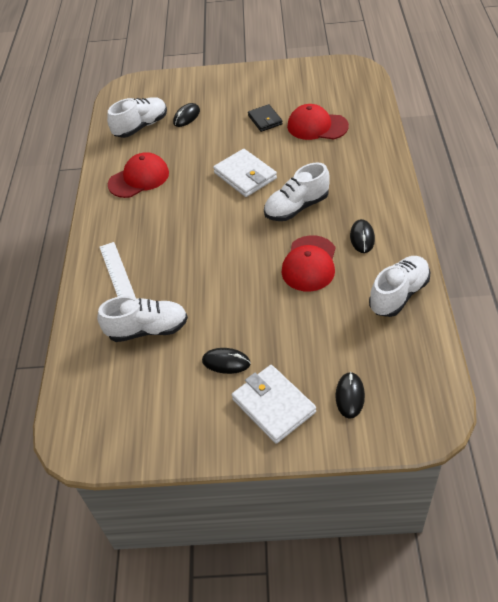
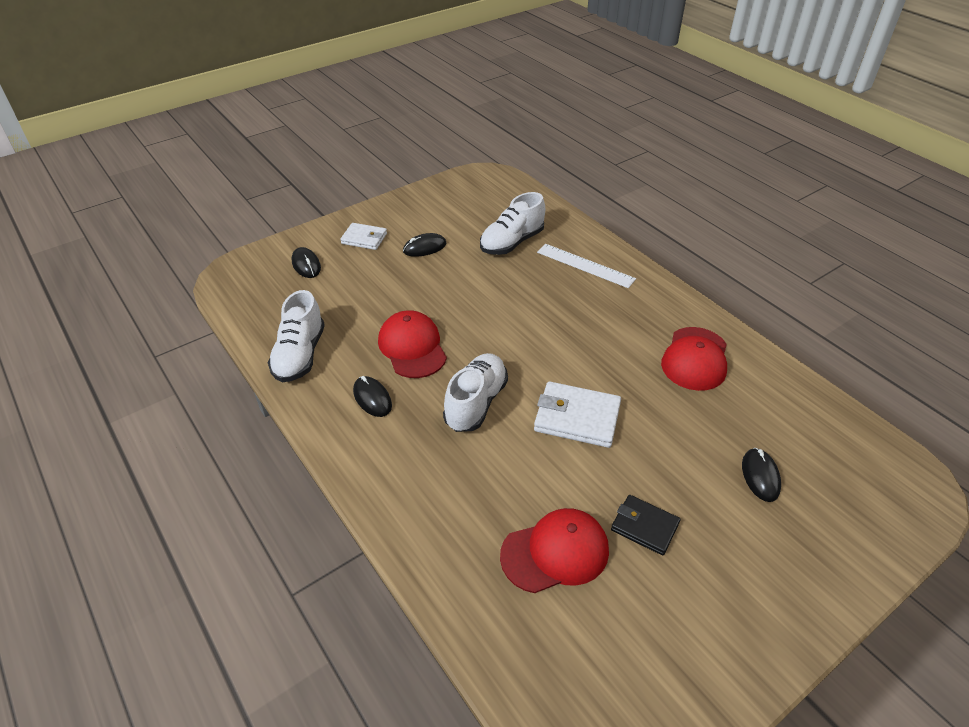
camera: 140 degrees right, 5 degrees down
white shoe [107,97,167,138] -> none
white wallet [232,365,316,444] -> white wallet [340,223,387,250], size x0.64

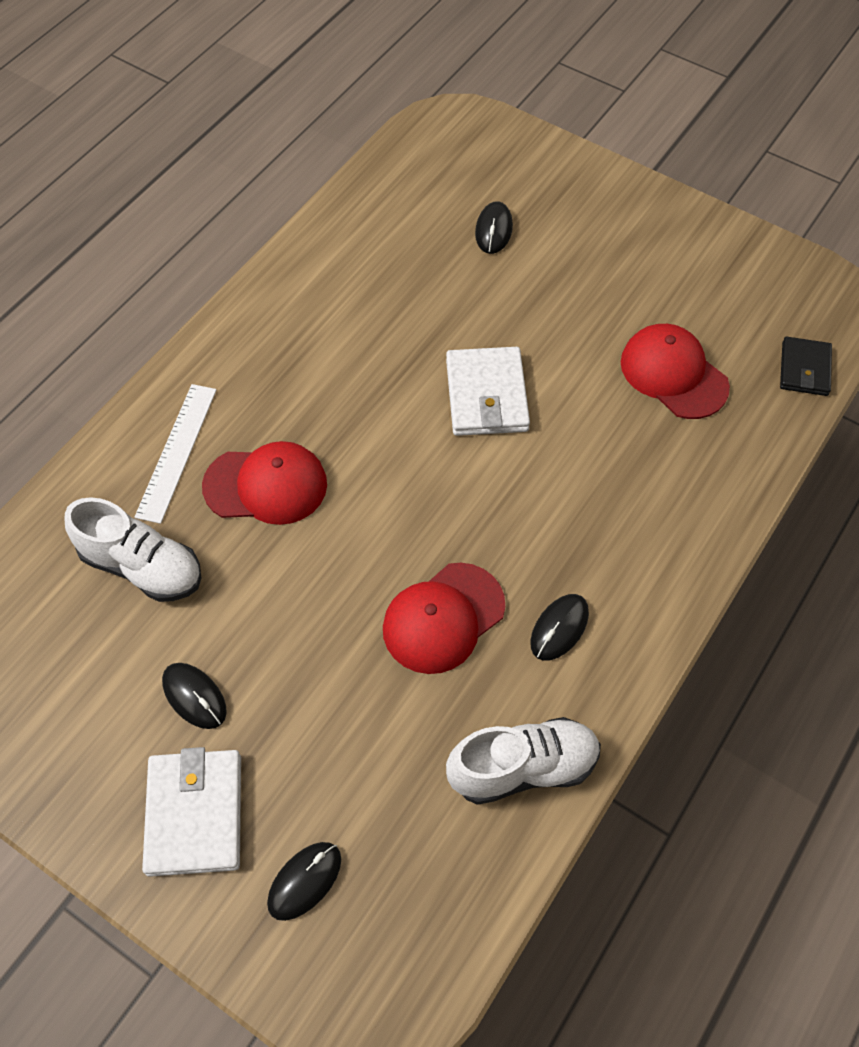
camera: 110 degrees left, 15 degrees up
white wallet [340,223,387,250] -> white wallet [142,747,241,877], size x1.55
white shoe [443,353,508,432] -> none
black wallet [611,495,680,555] -> black wallet moved to [780,337,832,396]
red cap [661,327,727,391] -> red cap moved to [202,441,327,525]
black mouse [742,448,781,502] -> black mouse turned 60 degrees counterclockwise [475,201,513,254]

